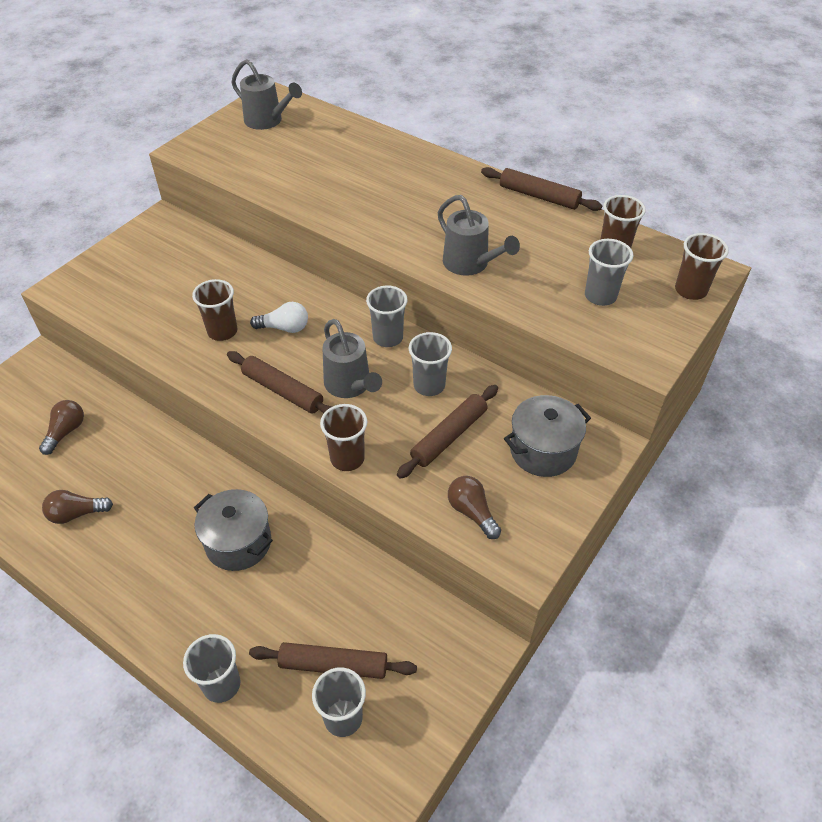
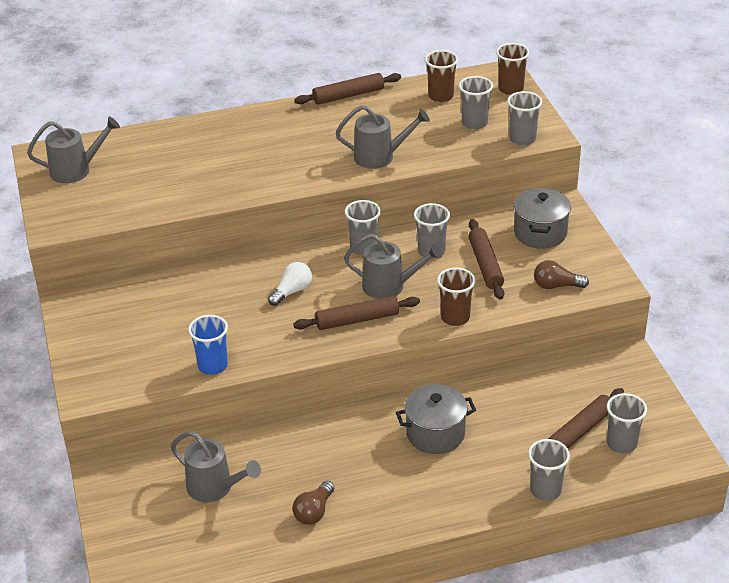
camera: 50 degrees left, 10 degrees down
brown light bulb [39,400,84,455] -> grey watering can [171,431,261,502]
brown cup [192,279,237,341] -> none
none -> blue cup [188,315,228,375]
none -> grey cup [507,91,542,146]

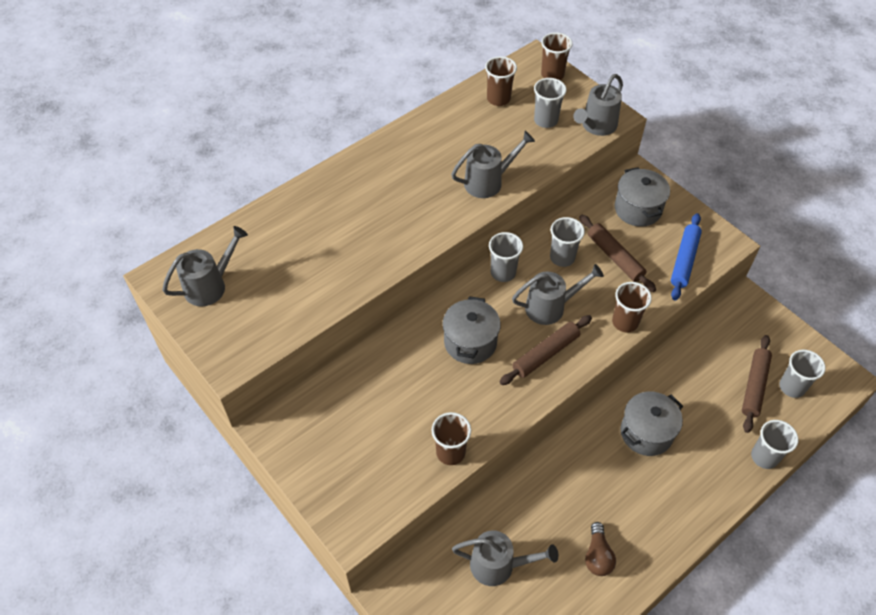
camera: 25 degrees left, 15 degrees up
blue cup [188,315,228,375] -> brown cup [432,412,471,465]
white light bulb [268,262,312,306] -> grey pot [443,296,501,364]
brown rolling pin [295,73,401,105] -> none
grey cup [507,91,542,146] -> grey watering can [573,74,623,136]
brown light bulb [534,260,589,289] -> blue rolling pin [671,213,702,301]

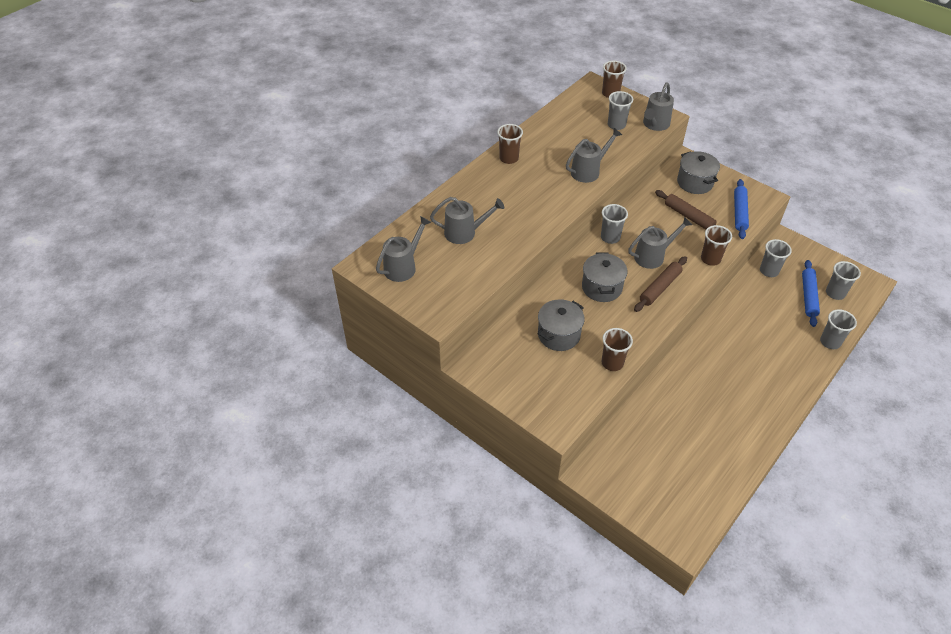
camera: 10 degrees left, 5 degrees down
grey watering can [452,530,558,586] -> grey watering can moved to [430,197,504,244]
brown cup [485,56,517,106] -> brown cup moved to [497,124,523,164]
grey cup [550,217,585,267] -> grey cup moved to [760,239,792,277]
brown light bulb [585,522,616,576] -> none
grey pot [620,391,683,456] -> grey pot moved to [537,299,585,351]
brown rolling pin [742,335,772,433] -> blue rolling pin [802,260,820,327]

